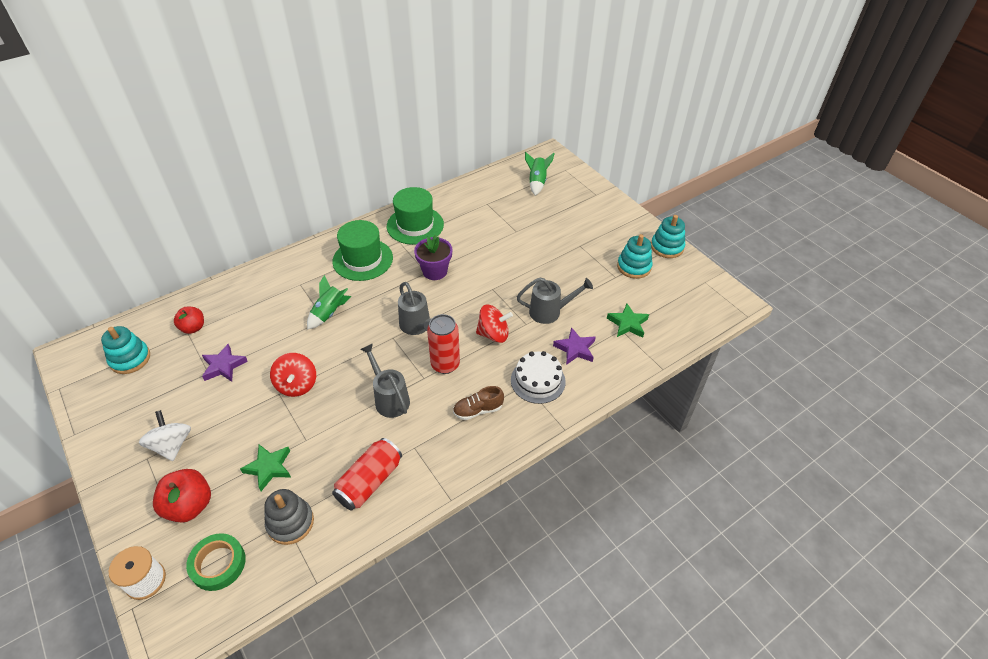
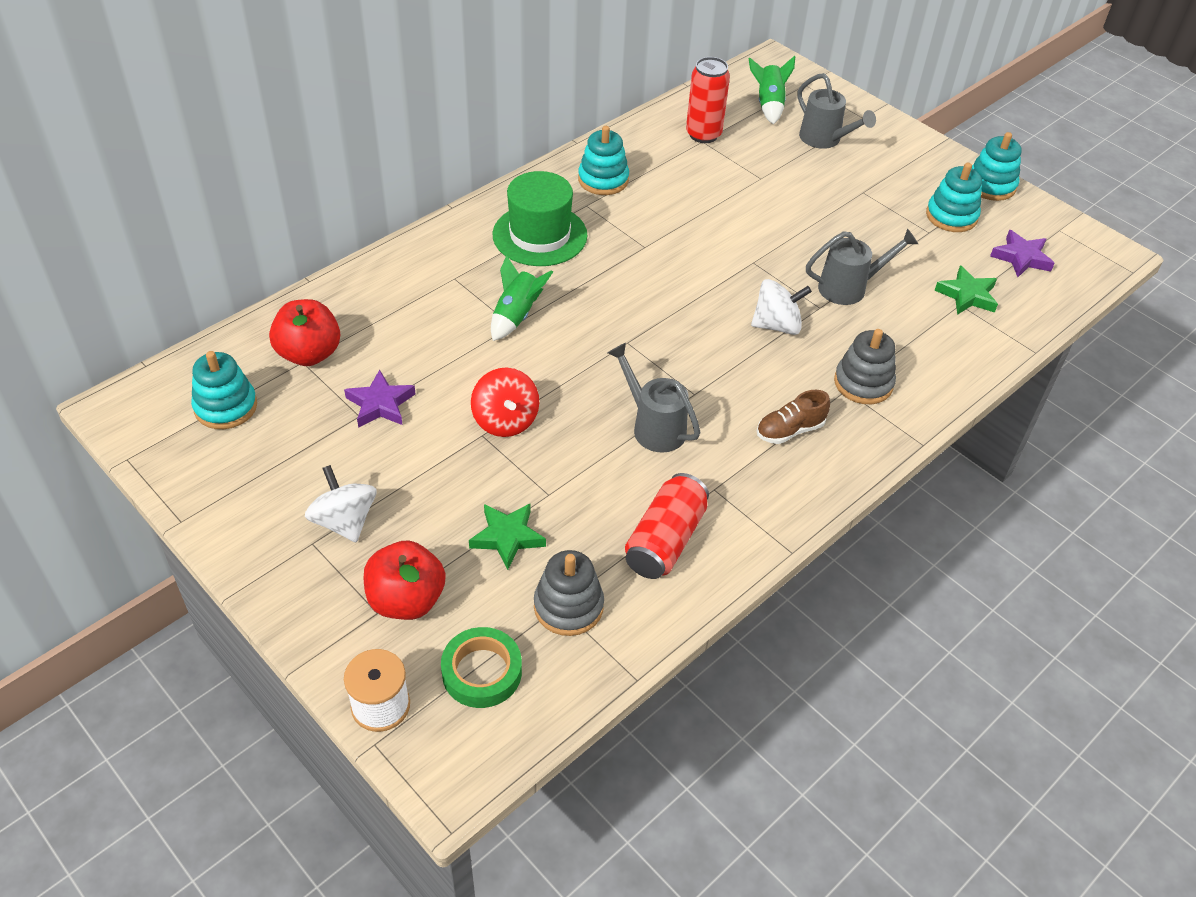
camera: 10 degrees left, 0 degrees up
red apple [174,307,204,334] -> red apple [269,299,340,366], size x1.53
green hat [387,187,444,245] -> turquoise stacking toy [578,126,629,195]
grey watering can [398,282,431,335] -> grey watering can moved to [797,73,876,149]
purple flower pot [414,235,452,280] -> none
red can [427,314,460,374] -> red can moved to [686,57,730,143]
red spinning top [476,305,513,343] -> white spinning top [751,279,812,335]
white cake [511,351,566,404] -> grey stacking toy [834,329,896,404]
purple star [553,327,596,365] -> purple star moved to [990,230,1055,277]

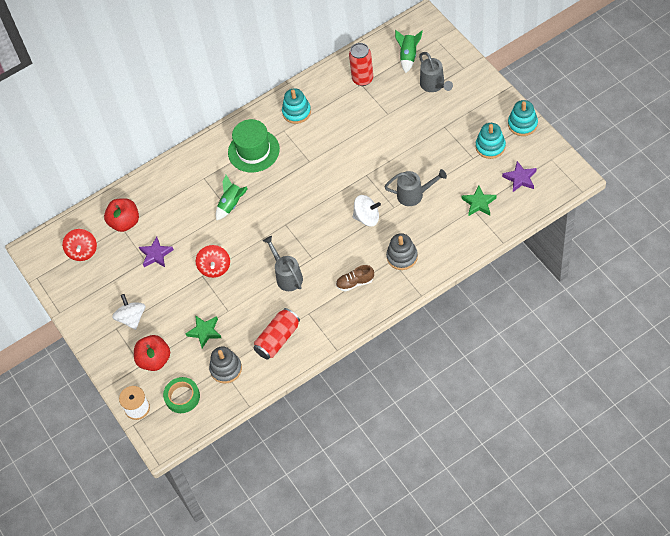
camera: 20 degrees right, 10 degrees up
turquoise stacking toy [191,351,257,429] -> red spinning top [62,229,97,261]

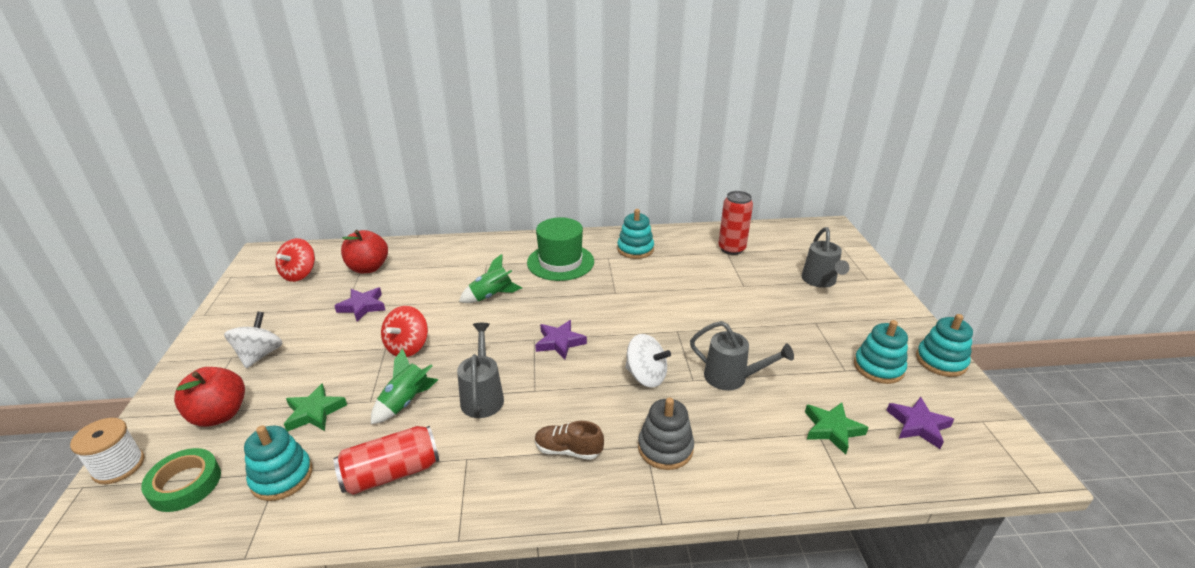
camera: 20 degrees right, 25 degrees down
grey stacking toy [209,346,242,384] -> turquoise stacking toy [244,425,312,501]
green rocket [395,30,423,73] -> green rocket moved to [371,348,438,424]
none -> purple star [535,320,587,359]

